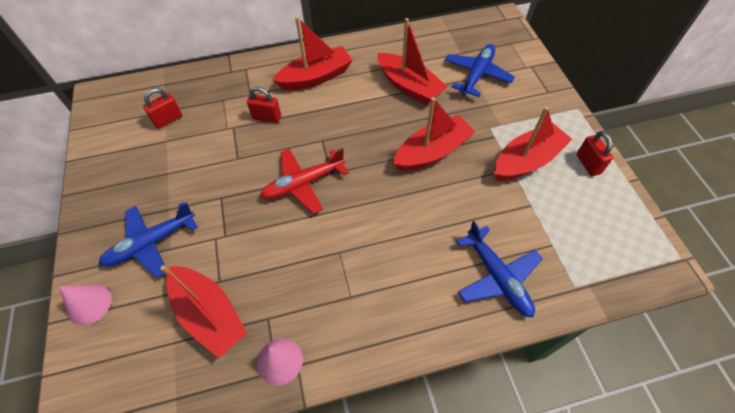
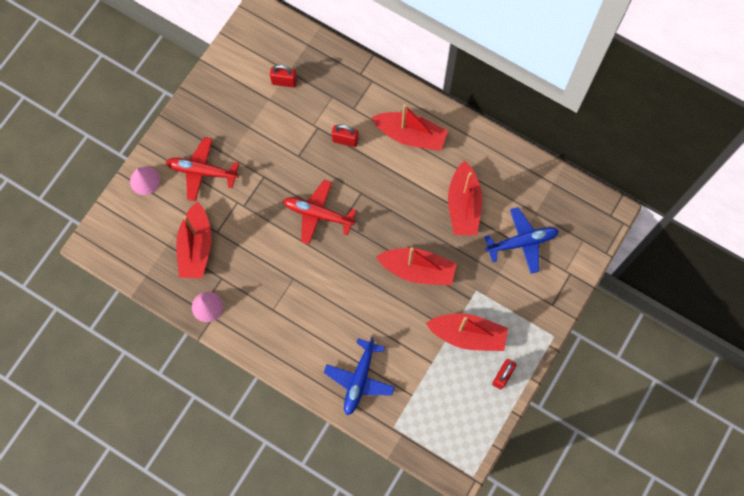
camera: 45 degrees right, 15 degrees up
blue plane [99,202,198,278] -> red plane [166,137,239,202]
red padlock [247,87,281,123] -> red padlock turned 45 degrees counterclockwise [332,124,359,147]

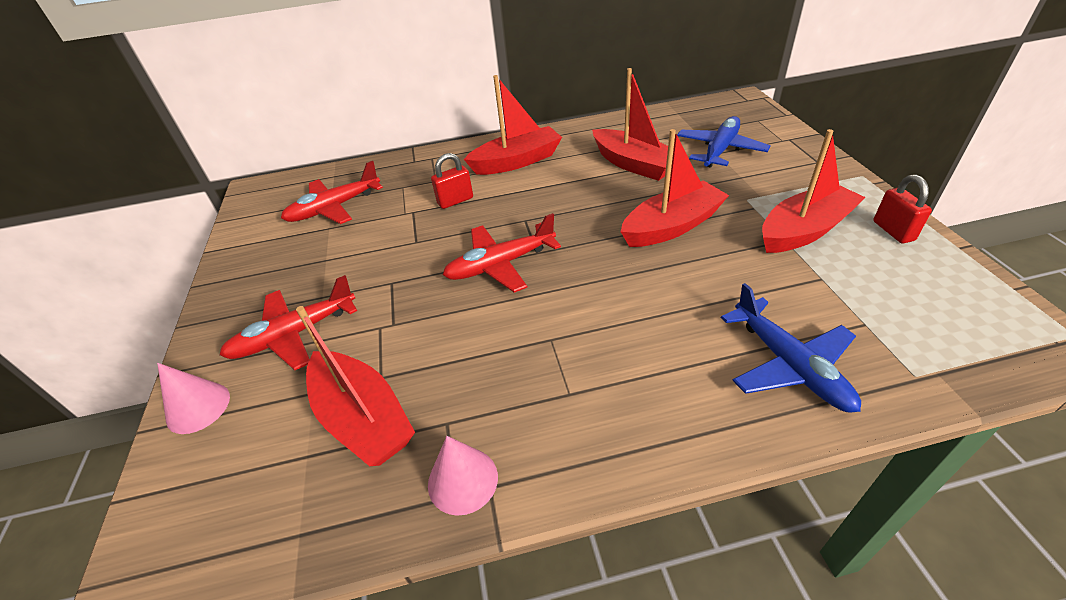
camera: 40 degrees left, 30 degrees down
red padlock [270,65,297,88] -> red plane [281,161,383,224]

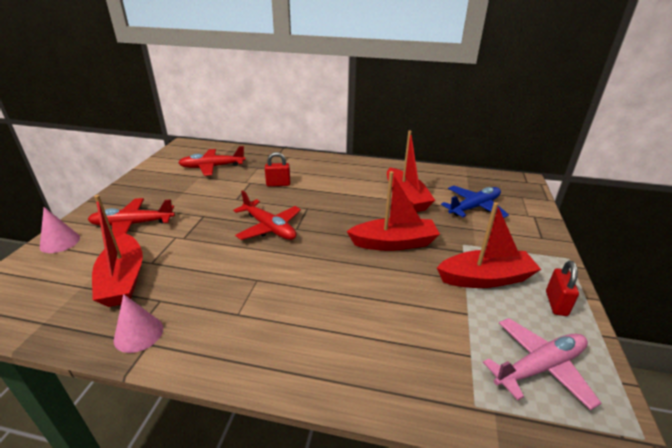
camera: 20 degrees right, 10 degrees down
red plane [443,213,561,292] -> red plane turned 135 degrees counterclockwise [233,190,301,240]
red boat [464,75,562,175] -> none
blue plane [721,283,861,412] -> none
none -> pink plane [483,318,601,410]

